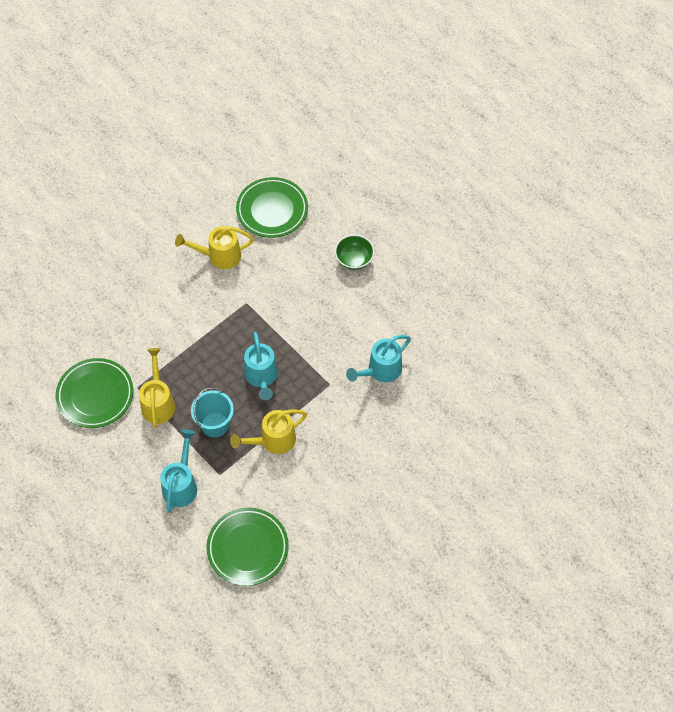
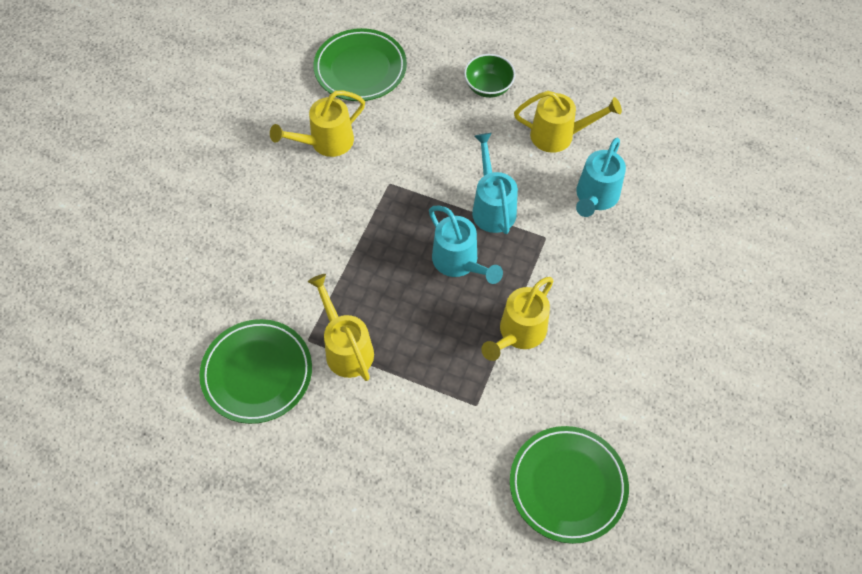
camera: 25 degrees left, 0 degrees up
turquoise watering can [160,429,197,513] -> turquoise watering can moved to [472,133,518,234]
turquoise bucket [191,387,234,438] -> none
none -> yellow watering can [514,91,622,153]

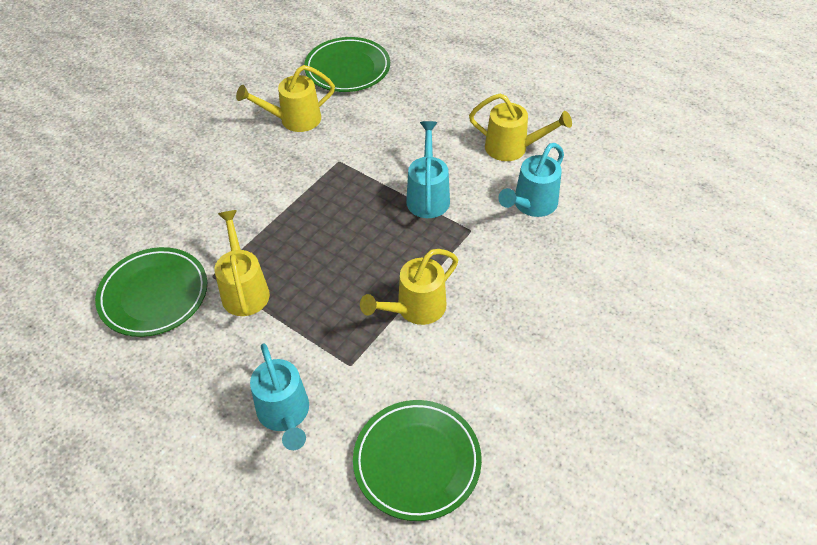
camera: 15 degrees right, 10 degrees down
turquoise watering can [429,206,503,284] -> turquoise watering can moved to [250,343,309,450]
green bowl [464,54,515,98] -> none

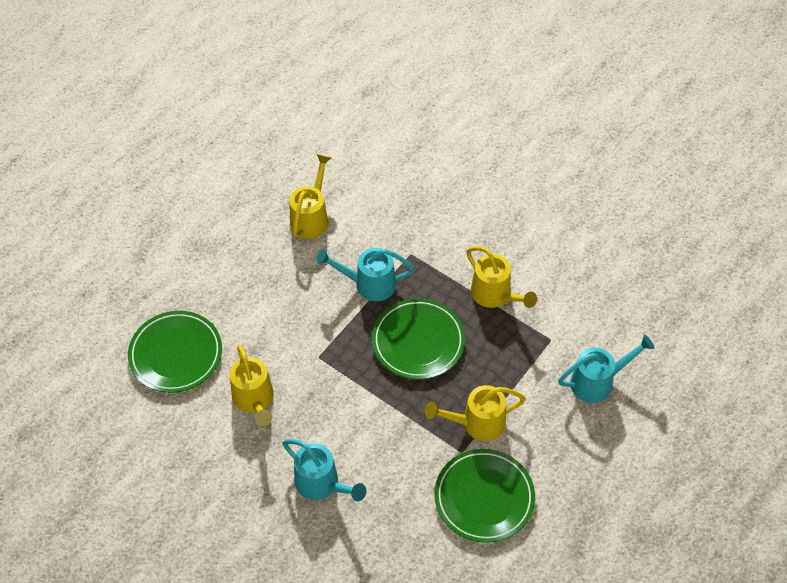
camera: 90 degrees left, 5 degrees up
green plate [353,400,482,521] -> green plate moved to [372,298,465,380]
turquoise watering can [498,143,564,217] -> turquoise watering can moved to [283,439,366,501]

